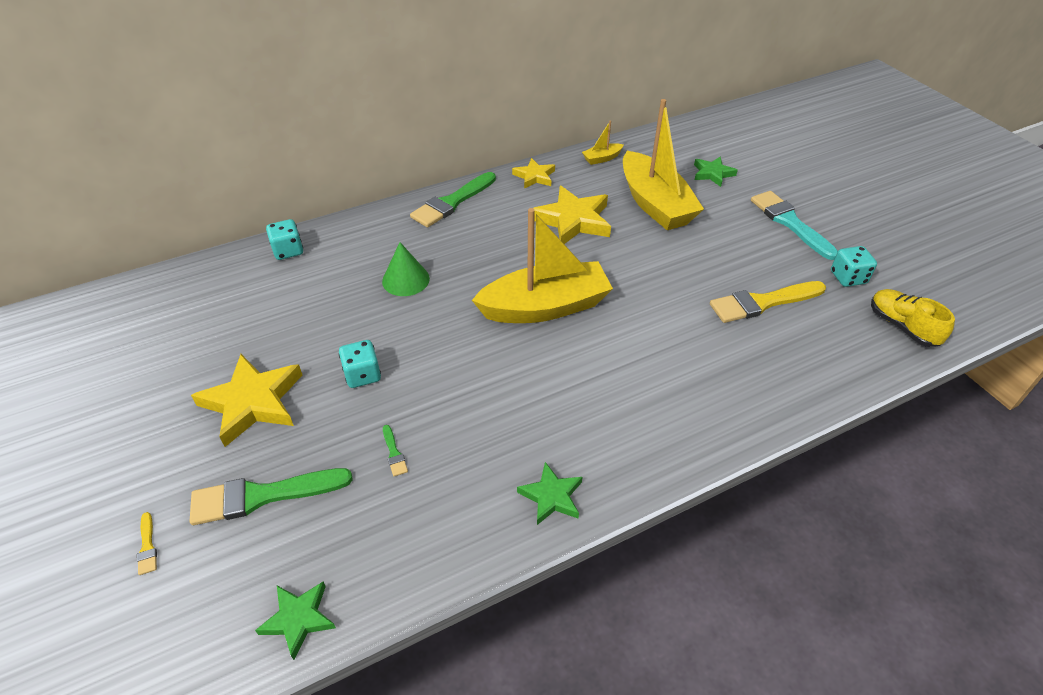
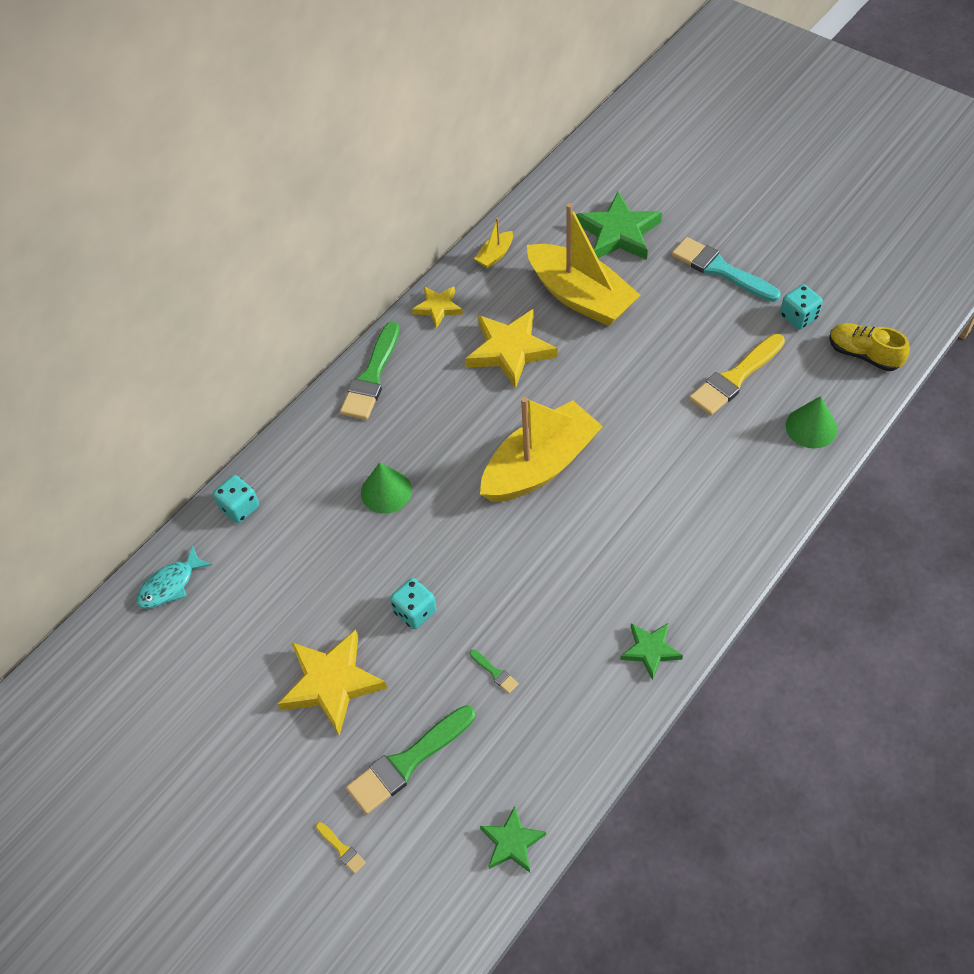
camera: 20 degrees left, 10 degrees up
green star [694,157,738,187] -> green star [576,192,662,260], size x1.75
none -> turquoise fish [136,546,212,609]
none -> green cone [786,396,838,449]

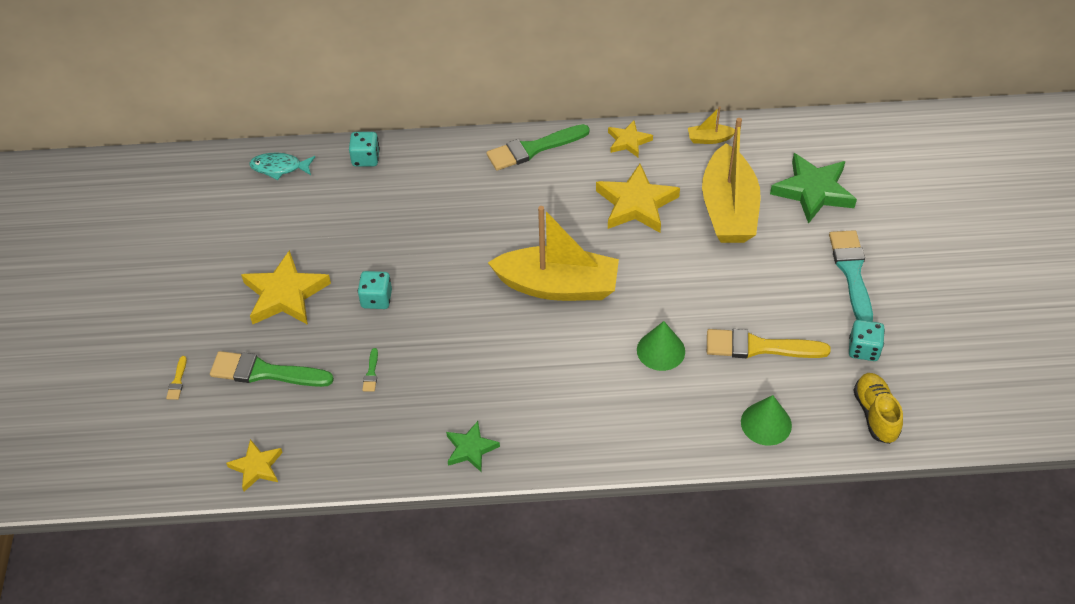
camera: 45 degrees right, 5 degrees down
green cone [361,462,412,514] -> green cone moved to [637,321,685,371]
green star [480,806,546,873] -> yellow star [226,439,283,492]

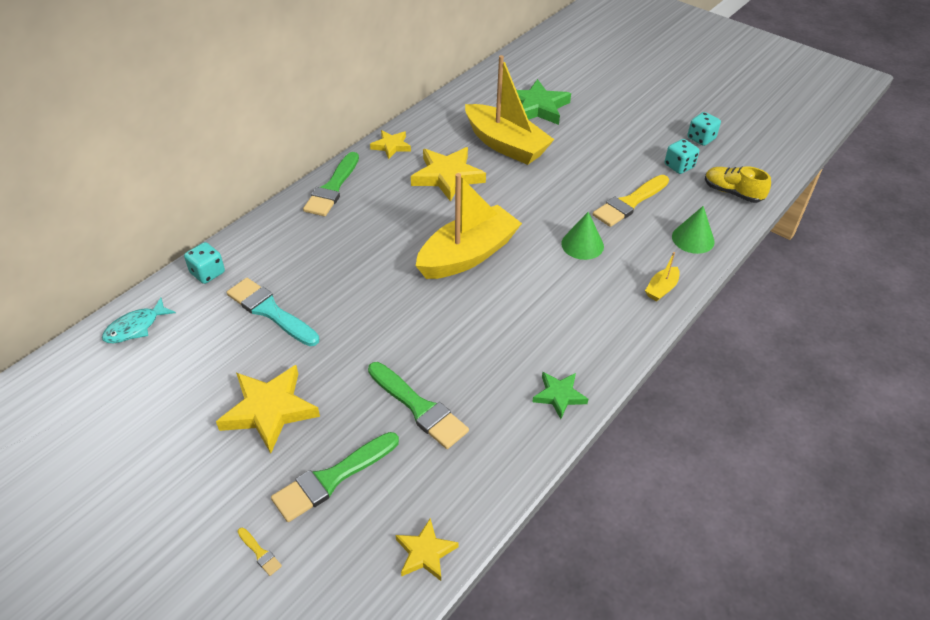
camera: 50 degrees left, 5 degrees down
turquoise dice [358,271,392,309] -> turquoise dice moved to [687,112,721,146]
green brush [362,348,378,392] -> green brush [368,362,469,449], size x2.37
yellow boat [688,106,735,144] -> yellow boat moved to [645,252,680,301]
turquoise brush [829,230,873,322] -> turquoise brush moved to [227,278,319,346]

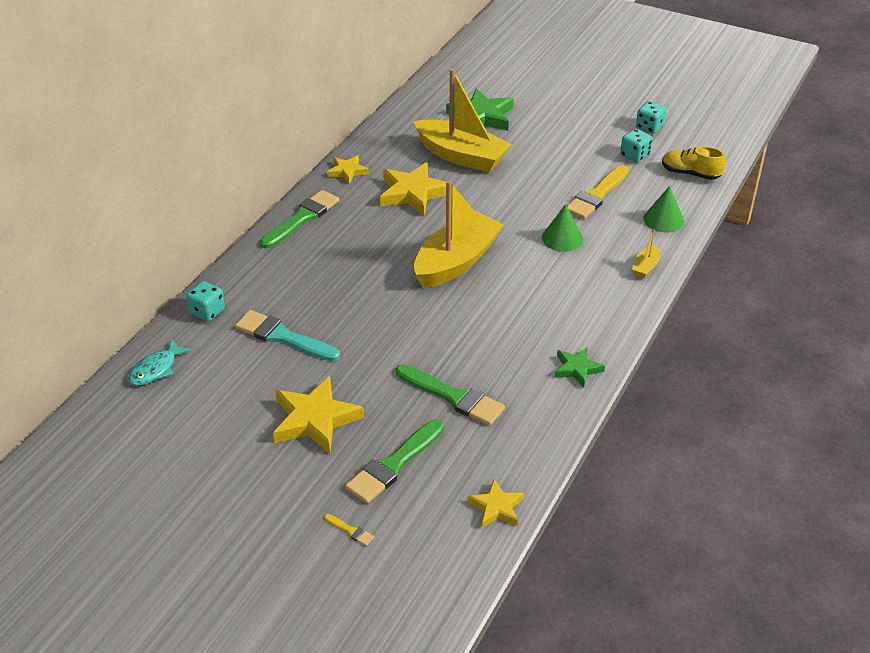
camera: 10 degrees left, 5 degrees down
green brush [303,152,359,216] -> green brush turned 150 degrees counterclockwise [260,190,340,249]

